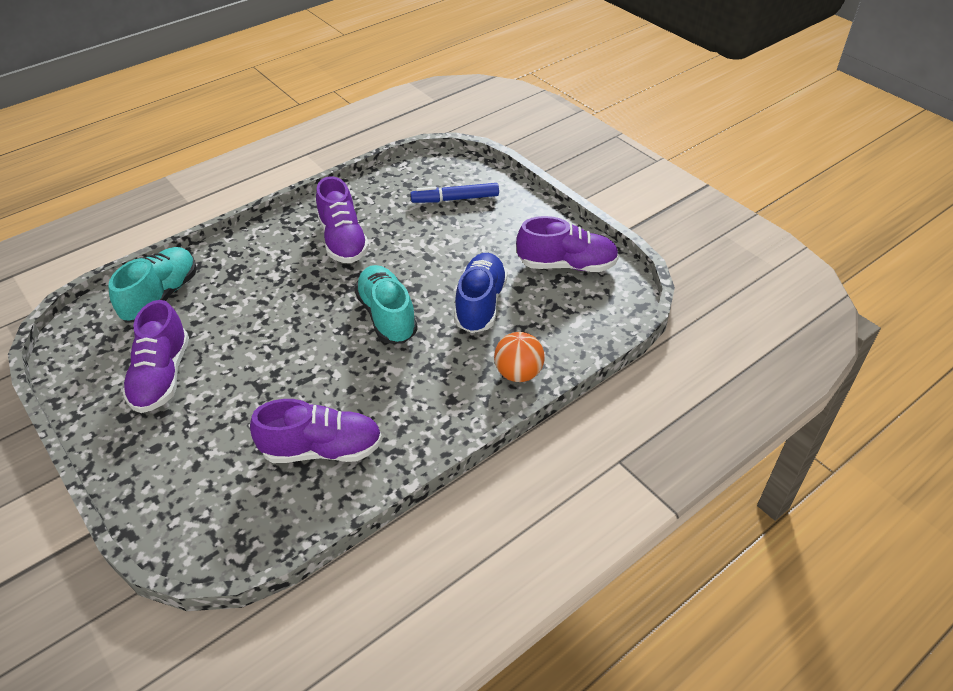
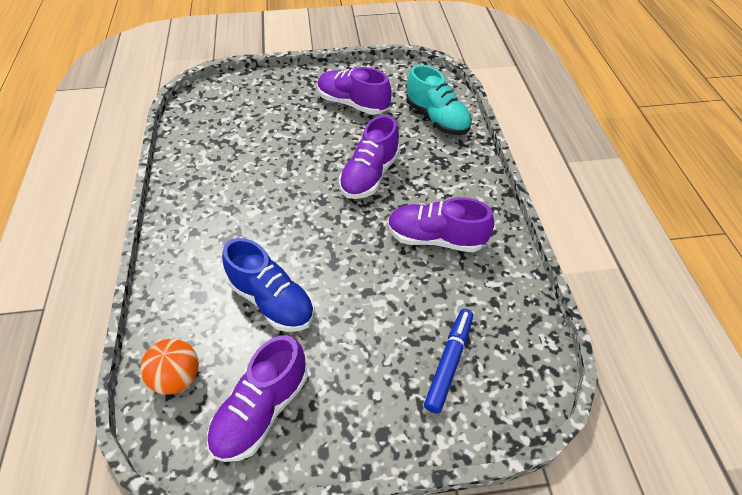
camera: 120 degrees right, 5 degrees up
purple shoe [250,399,382,463] -> purple shoe moved to [339,115,400,199]
turquoise shoe [354,265,418,344] -> none
orange ball [494,332,545,382] -> orange ball moved to [140,339,199,394]

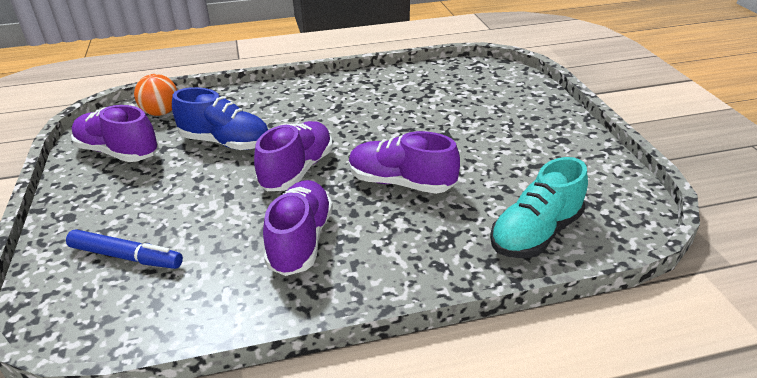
camera: 85 degrees right, 15 degrees down
blue shoe [222,238,315,332] -> blue shoe turned 105 degrees counterclockwise [172,87,268,150]
purple shoe [318,67,392,115] -> purple shoe moved to [254,121,333,191]

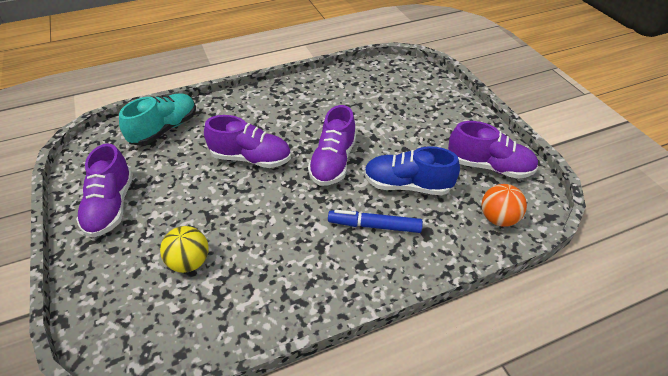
camera: 170 degrees right, 10 degrees up
blue marker [66,229,183,269] -> blue marker moved to [328,210,423,233]
purple shoe [263,180,333,276] -> purple shoe moved to [76,143,133,238]
none -> yellow ball [160,226,209,273]

